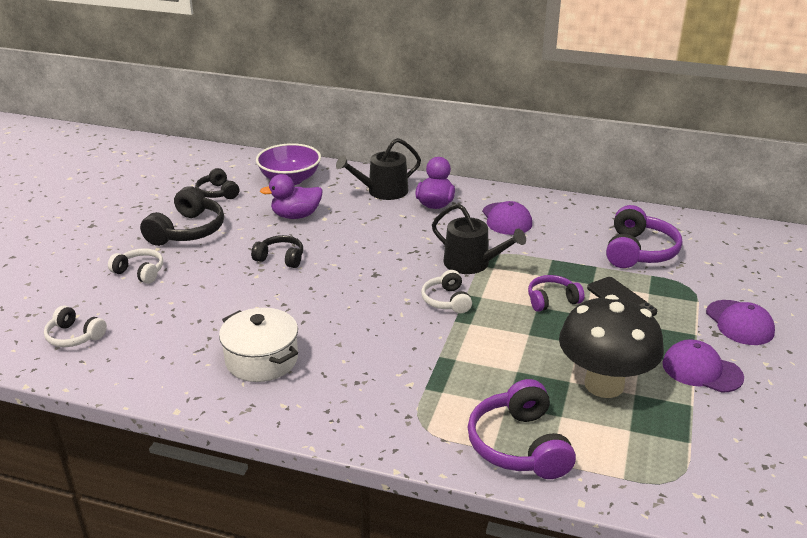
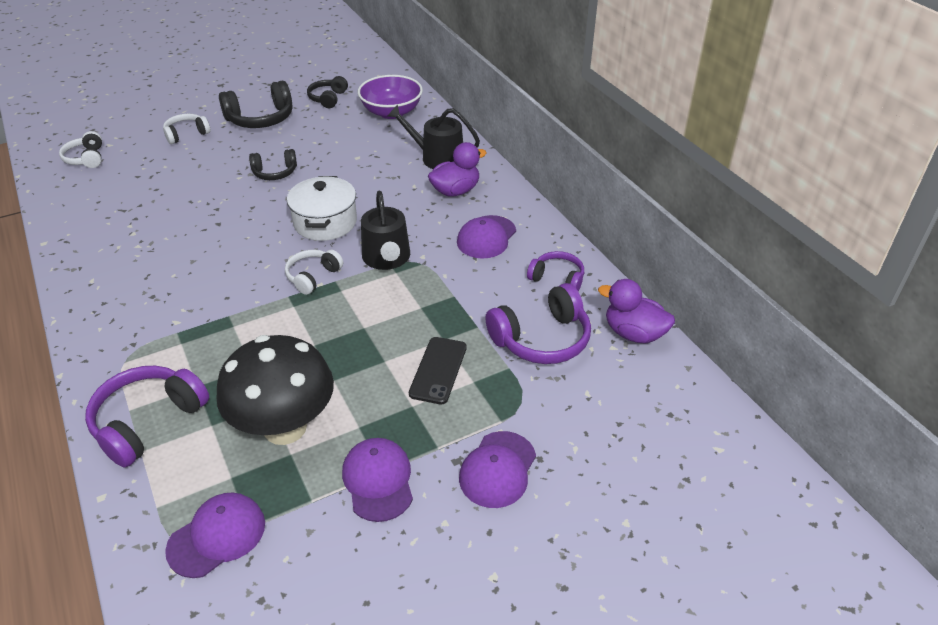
camera: 45 degrees right, 10 degrees up
white headphones [108,248,163,284] -> white headphones turned 105 degrees counterclockwise [163,113,210,144]
white pot [219,308,298,382] -> white pot moved to [287,176,357,241]
black headphones [251,235,303,268] -> black headphones turned 105 degrees clockwise [249,149,297,180]
purple duck [260,174,323,219] -> purple duck moved to [598,279,675,344]
purple headphones [528,275,584,312] -> purple headphones moved to [527,251,584,291]
none -> purple cap [165,492,265,578]

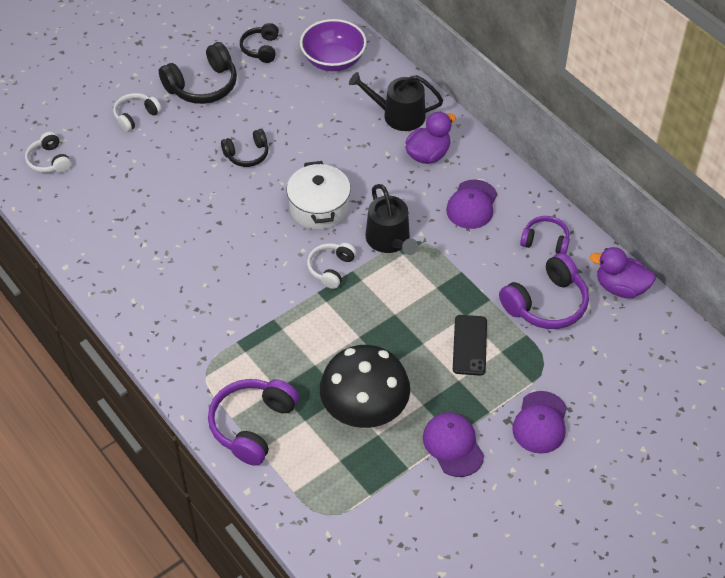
camera: 10 degrees left, 10 degrees up
purple cap [165,492,265,578] -> none

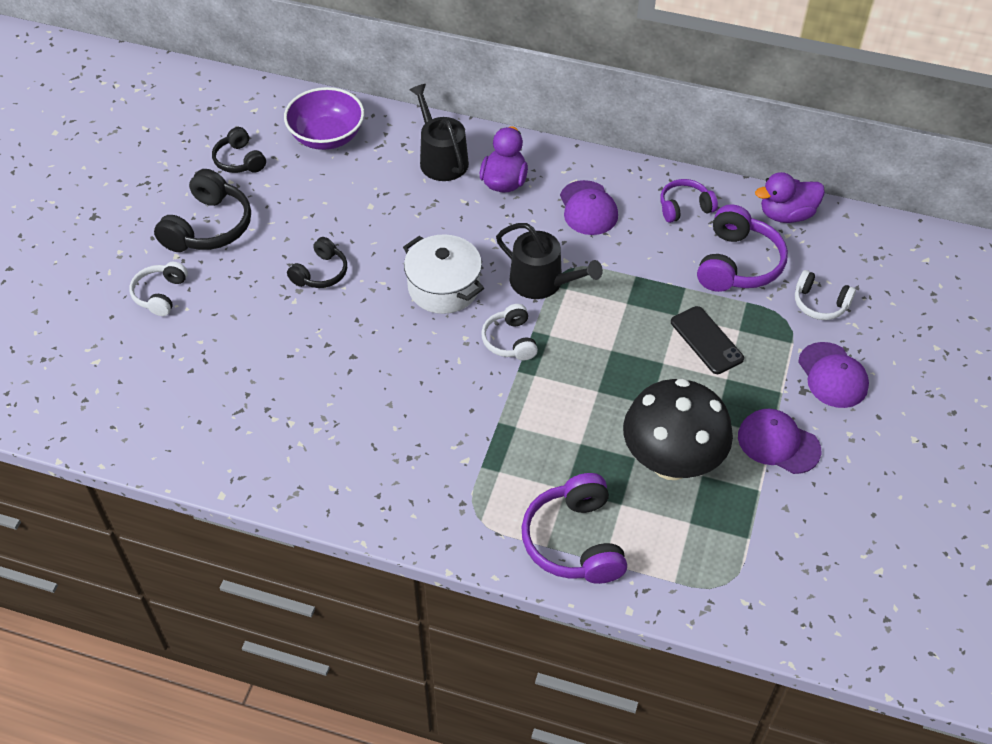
camera: 35 degrees left, 0 degrees up
white headphones [25,132,71,173] -> white headphones moved to [795,270,856,320]
black watering can [349,72,443,131] -> black watering can turned 90 degrees clockwise [409,84,469,181]

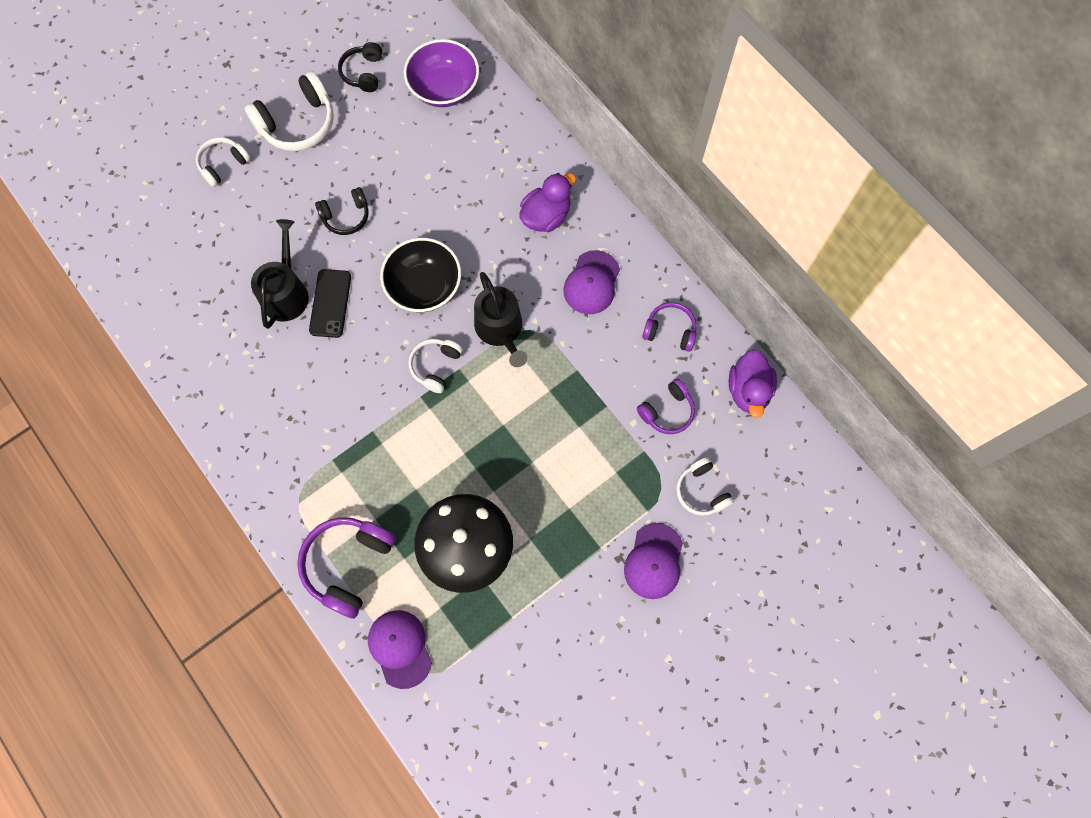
camera: 35 degrees right, 20 degrees up
black headphones [154,169,251,252] -> white headphones [245,71,334,151]
white pot [403,234,484,314] -> black bowl [380,238,461,312]
black watering can [409,84,469,181] -> black watering can moved to [251,219,309,329]
black phone [671,306,744,374] -> black phone moved to [309,269,351,338]
purple headphones [697,204,788,292] -> purple headphones [637,379,695,434], size x0.60
purple cap [738,409,821,474] -> purple cap moved to [368,610,432,689]
purple duck [755,172,825,223] -> purple duck turned 105 degrees counterclockwise [729,349,777,418]

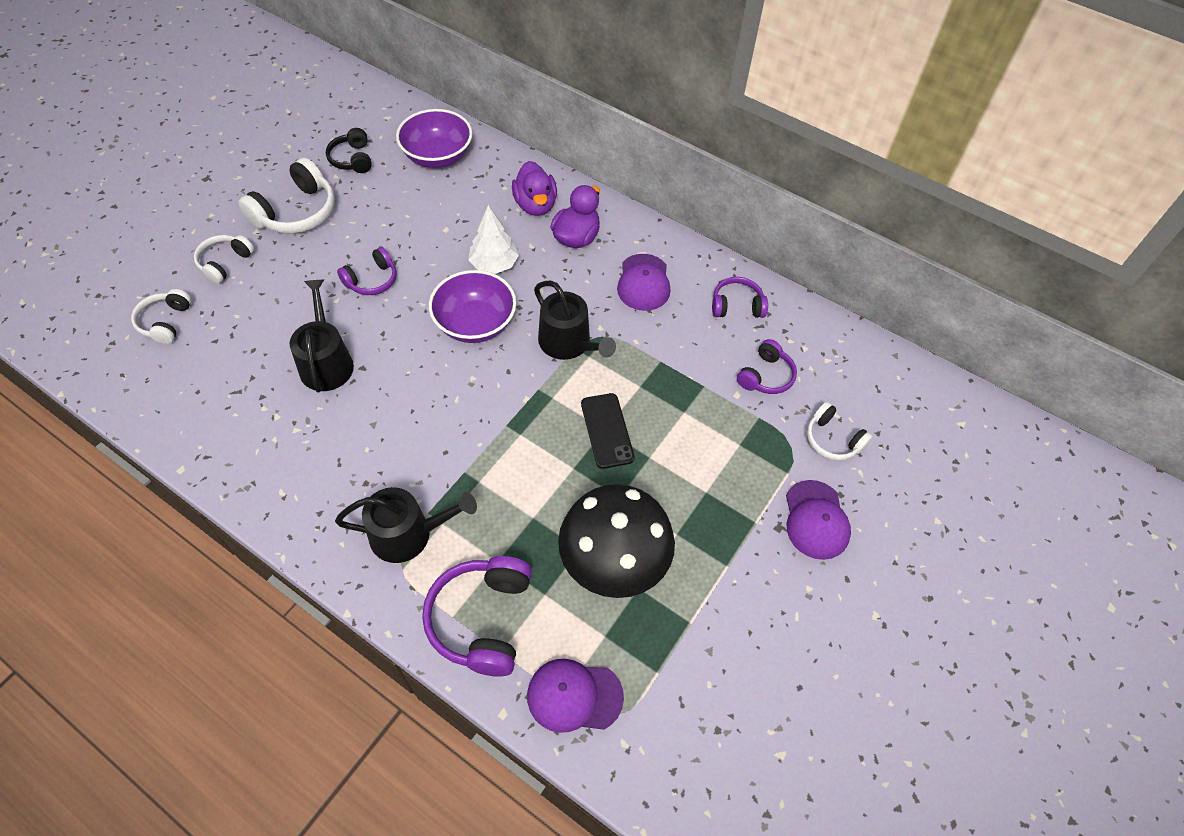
camera: 20 degrees left, 15 degrees down
black phone [309,269,351,338] -> black phone moved to [581,393,635,469]
black headphones [315,187,369,235] -> purple headphones [337,247,397,295]
purple cap [368,610,432,689] -> purple cap turned 45 degrees counterclockwise [527,659,624,733]
black bowl [380,238,461,312] -> purple bowl [429,270,516,343]
white headphones [409,339,463,393] -> white headphones moved to [131,289,192,344]
purple duck [729,349,777,418] -> purple duck moved to [512,161,557,216]
none -> black watering can [335,487,477,563]
none -> white tree [468,205,519,274]

